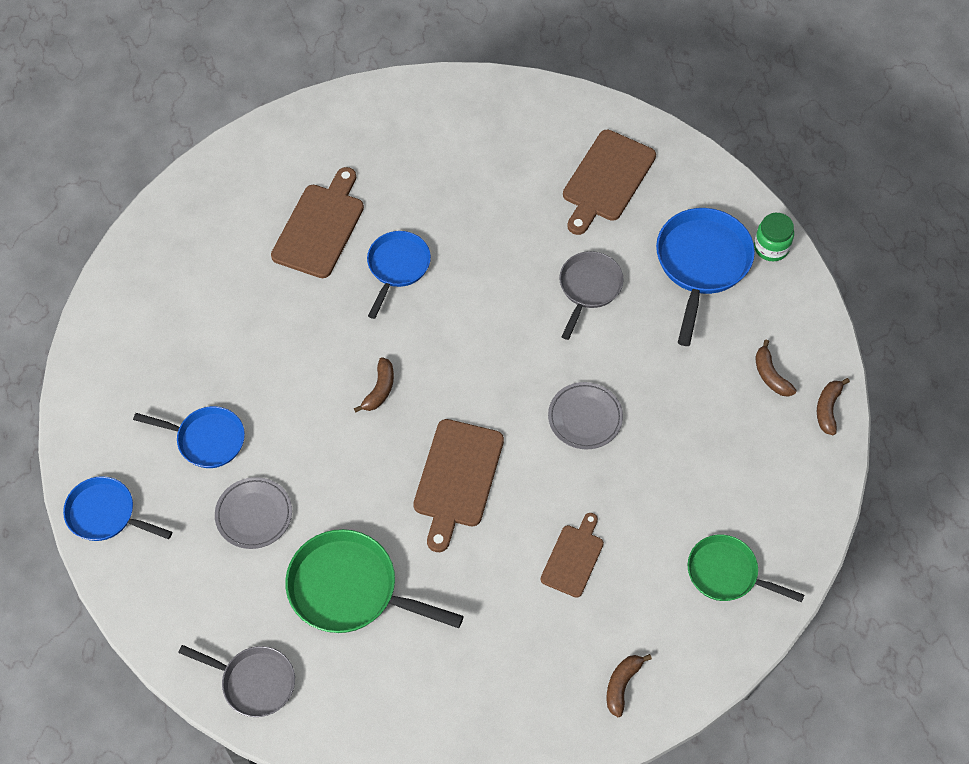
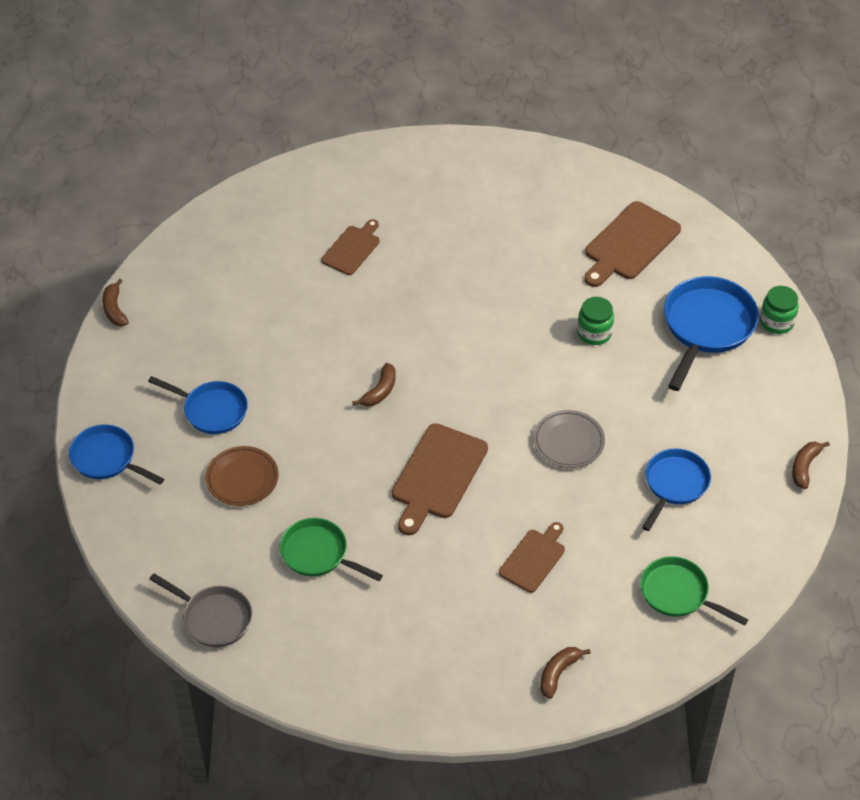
camera: 10 degrees right, 10 degrees down
grey plate [215,477,292,549] -> brown plate [206,446,279,506]
brown cutting board [271,167,364,278] -> brown cutting board [321,219,380,275], size x0.62
green pan [285,529,464,633] -> green pan [280,518,383,581], size x0.65
blue pan [367,231,431,319] -> blue pan moved to [642,449,711,531]
grey pan [559,251,624,340] -> green jar [577,297,614,345]
brown banana [755,340,797,397] -> brown banana moved to [102,279,129,326]

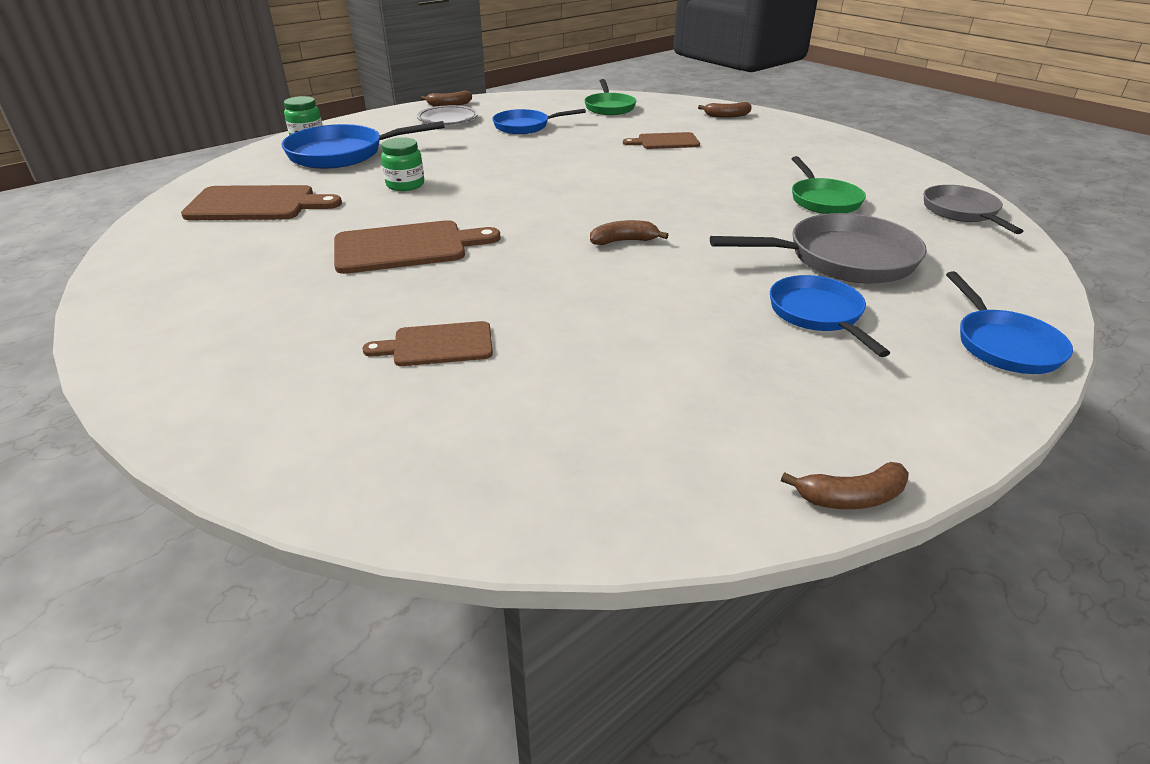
camera: 130 degrees left, 15 degrees down
brown banana [102,279,129,326] -> brown banana turned 45 degrees clockwise [781,462,909,509]
brown plate [206,446,279,506] -> grey pan [710,213,927,283]
brown cutting board [392,423,488,535] -> brown cutting board moved to [334,220,500,274]
grey plate [533,410,605,468] -> grey plate moved to [417,105,478,125]

